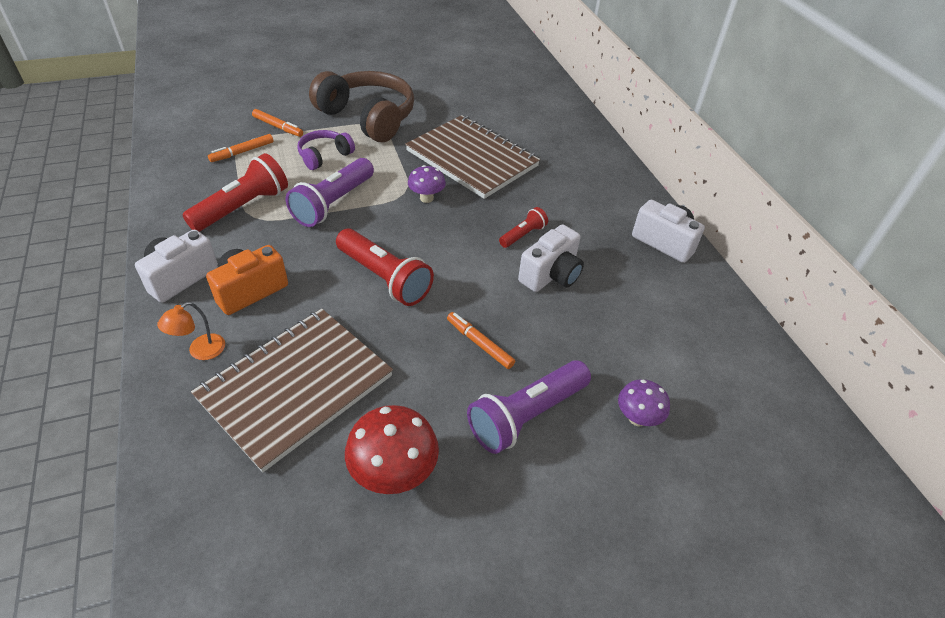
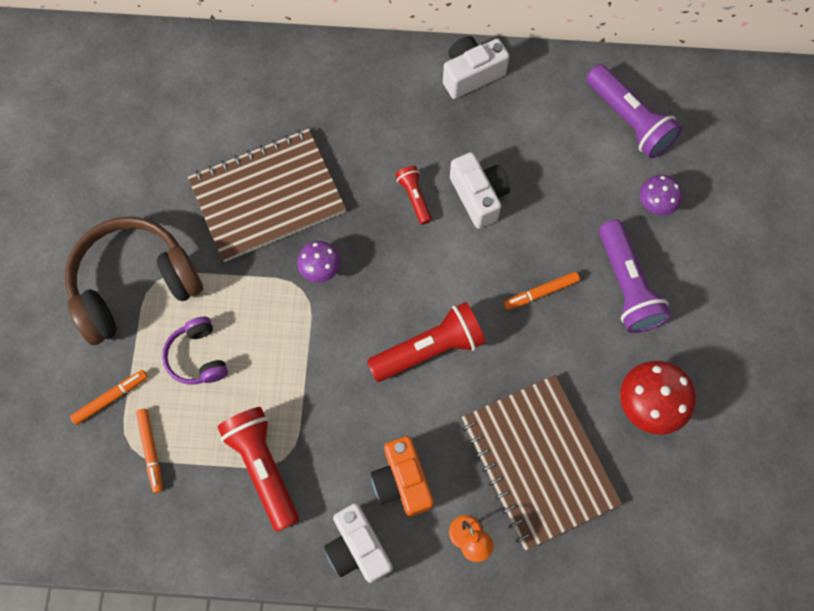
camera: 65 degrees left, 25 degrees up
purple flashlight [286,158,374,227] -> purple flashlight moved to [586,64,682,158]

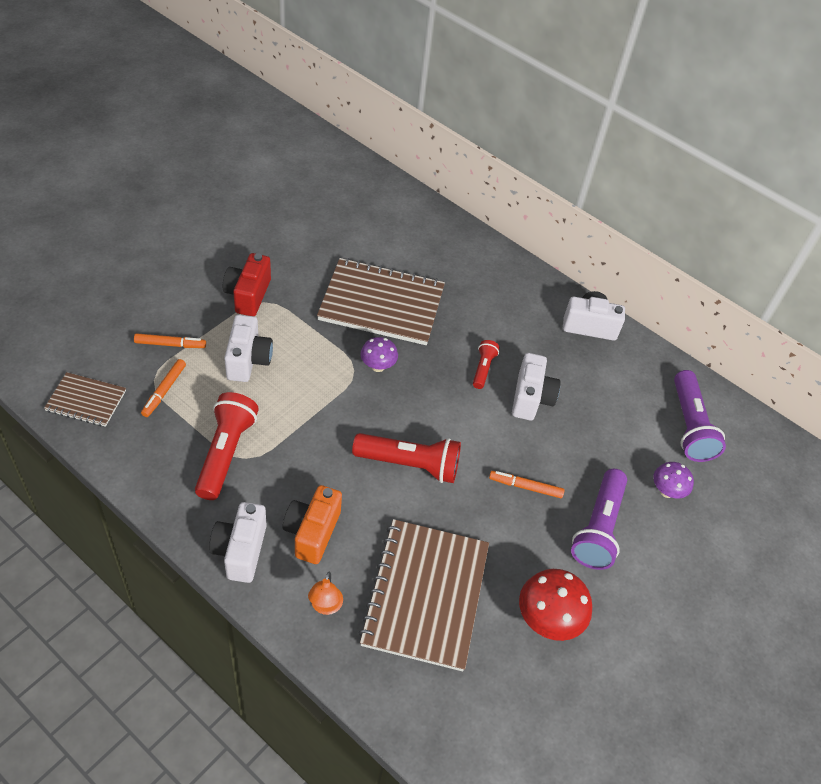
camera: 30 degrees right, 20 degrees down
brown headphones [65,216,203,345] -> red camera [223,253,271,316]
purple headphones [162,317,228,384] -> white camera [224,315,273,382]
none -> brown notebook [44,372,126,427]

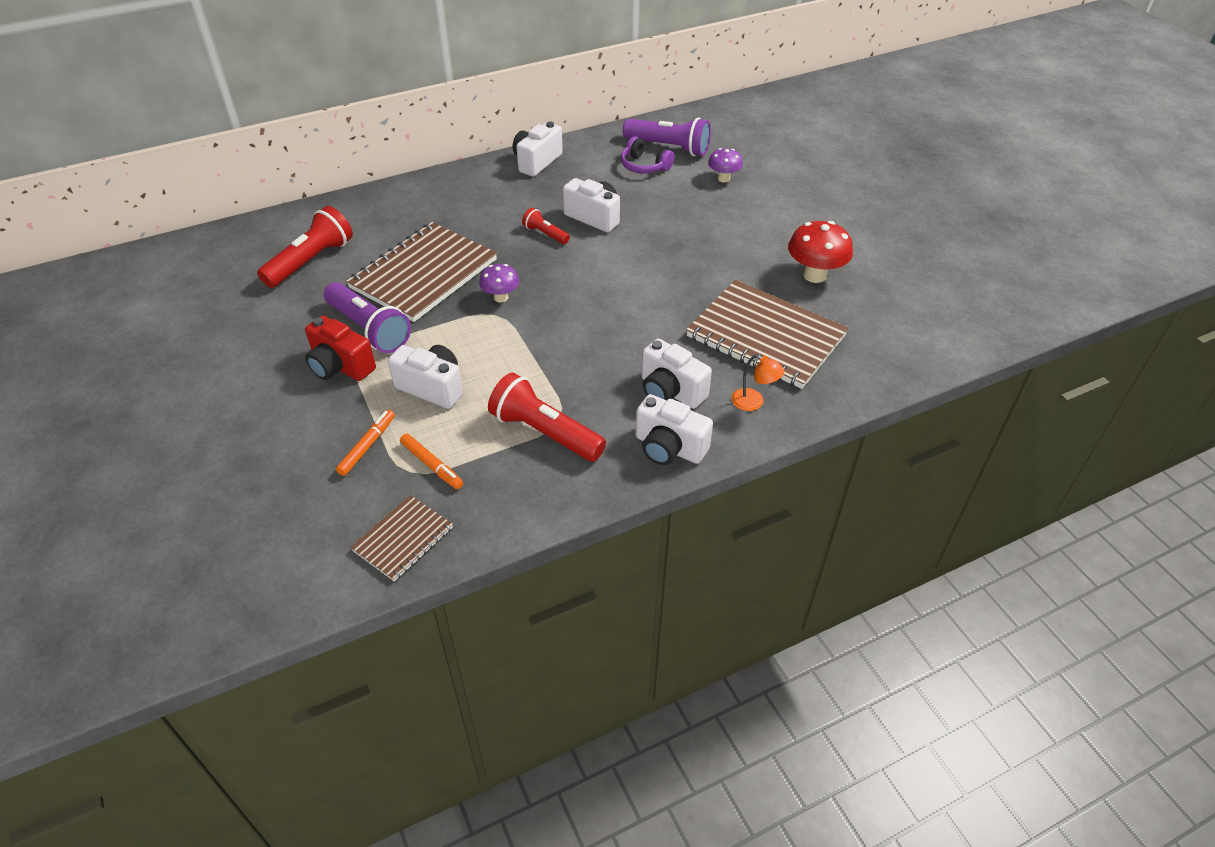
camera: 60 degrees left, 5 degrees down
orange camera [283,485,342,564] -> white camera [642,339,712,409]
red flashlight [352,433,461,483] -> red flashlight moved to [257,206,353,288]
orange marker [489,471,565,498] -> none
purple flashlight [571,469,627,570] -> purple flashlight moved to [324,282,411,353]
none -> purple headphones [621,136,675,173]

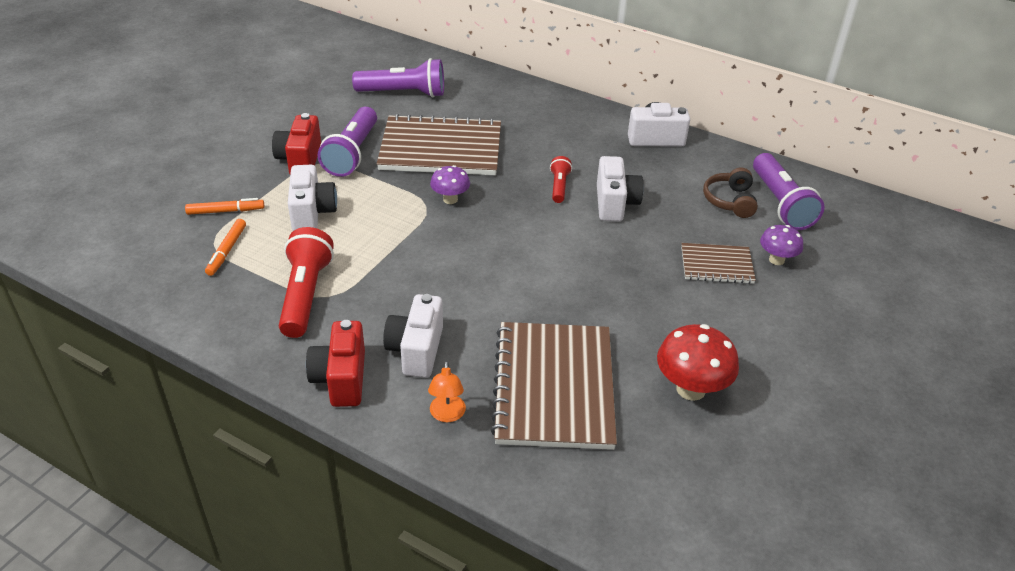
camera: 55 degrees right, 5 degrees down
red flashlight [257,206,353,288] -> purple flashlight [352,58,444,97]
brown notebook [350,495,453,582] -> brown notebook moved to [681,243,756,284]
purple headphones [621,136,675,173] -> brown headphones [703,167,758,218]
white camera [636,394,713,465] -> red camera [306,320,365,407]

